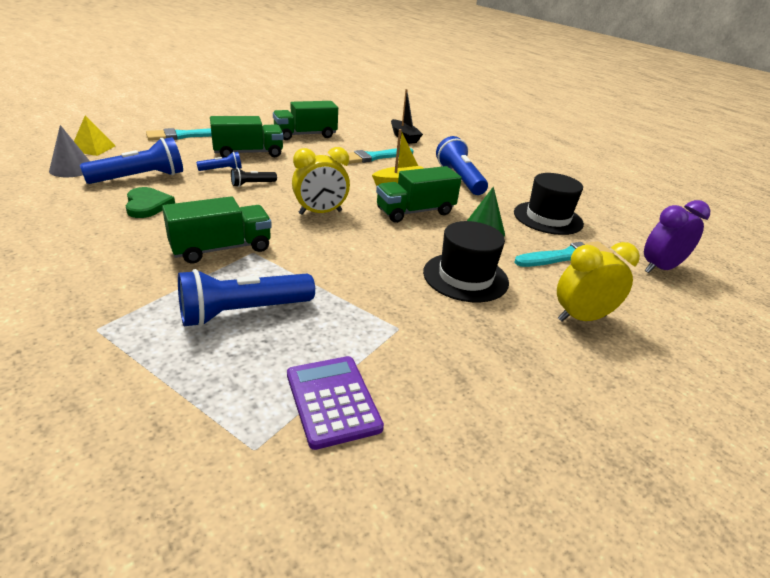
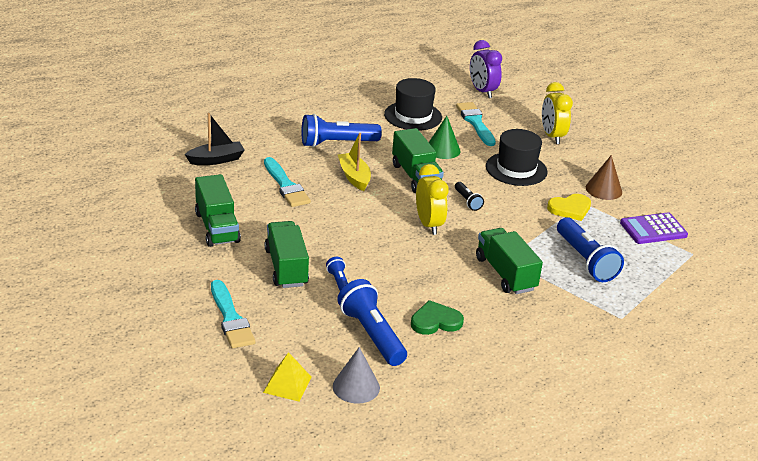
camera: 85 degrees left, 0 degrees up
black flashlight [231,168,277,187] -> black flashlight moved to [455,182,484,211]
none -> yellow heart [547,194,591,221]
none -> brown cone [586,155,622,200]

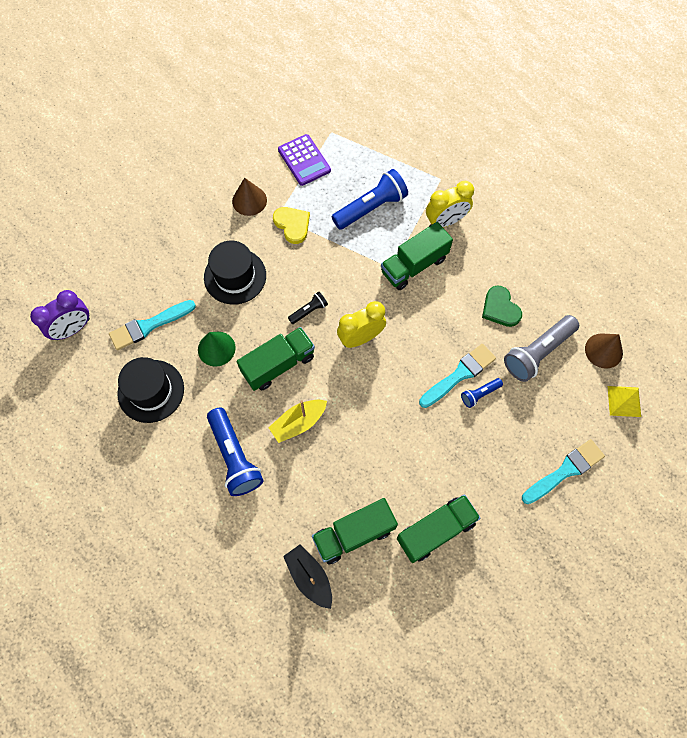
camera: 100 degrees left, 35 degrees up
turquoise brush [264,157,311,207] -> turquoise brush moved to [419,344,496,408]
green truck [264,221,309,288] -> green truck moved to [312,498,398,565]
grey cone [333,347,380,404] -> brown cone [585,333,623,369]
blue flashlight [337,279,407,366] -> grey flashlight [504,315,579,382]
yellow clock [542,82,573,144] -> yellow clock moved to [426,181,474,227]

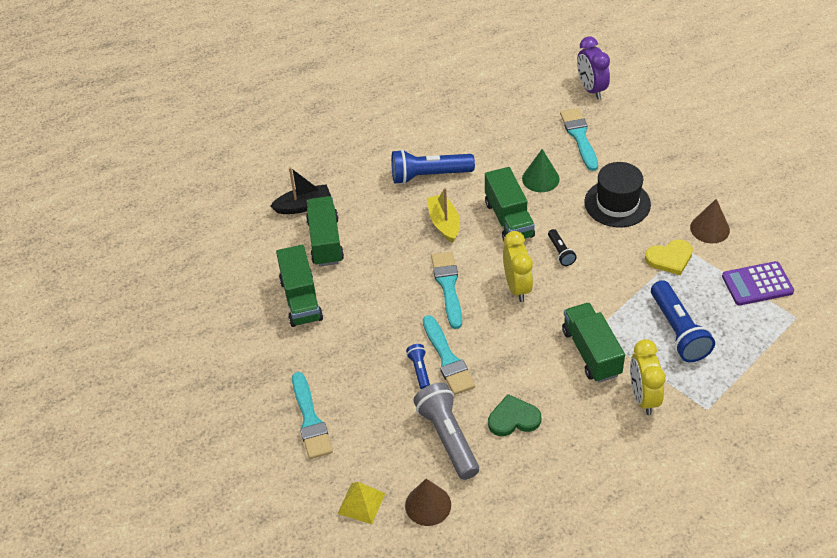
camera: 110 degrees right, 20 degrees down
black hat [117,357,184,423] -> none
none -> turquoise brush [431,252,462,329]

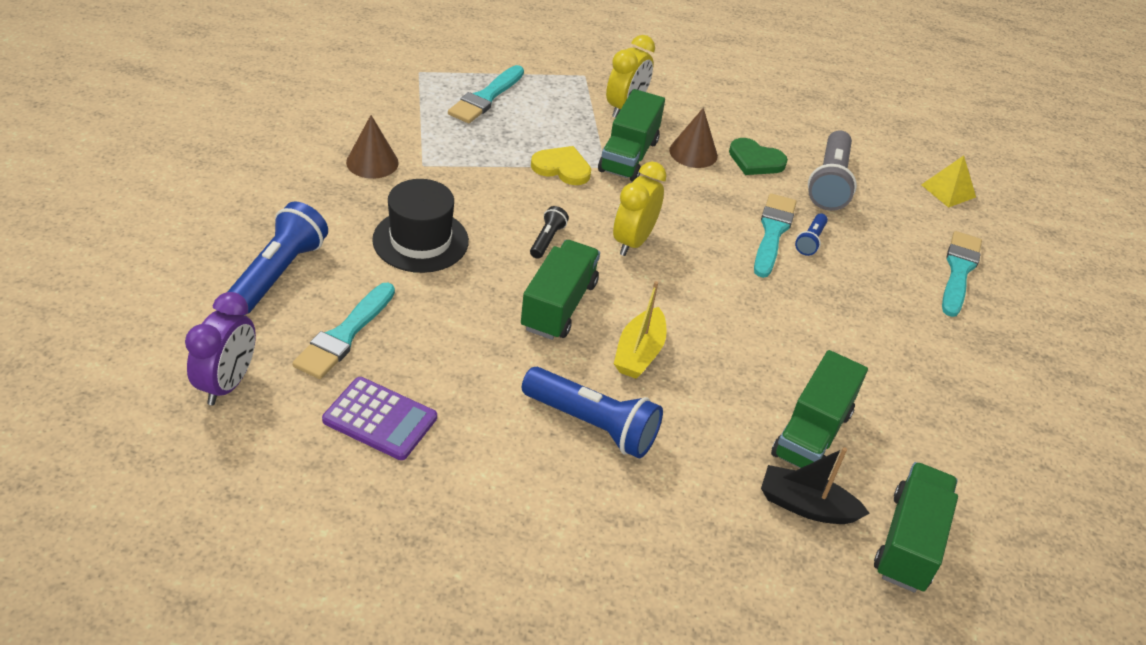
camera: 150 degrees left, 5 degrees down
green truck [276,245,323,327] -> green truck moved to [874,462,958,593]
brown cone [405,479,451,526] -> brown cone moved to [669,108,718,168]
turquoise brush [431,252,462,329] -> turquoise brush moved to [448,65,524,123]
green cone [522,149,560,192] -> none
yellow heart [645,239,693,275] -> yellow heart moved to [531,146,591,185]
blue flashlight [651,280,715,362] -> blue flashlight moved to [228,201,328,314]
purple calculator [722,261,794,306] -> purple calculator moved to [322,377,437,460]

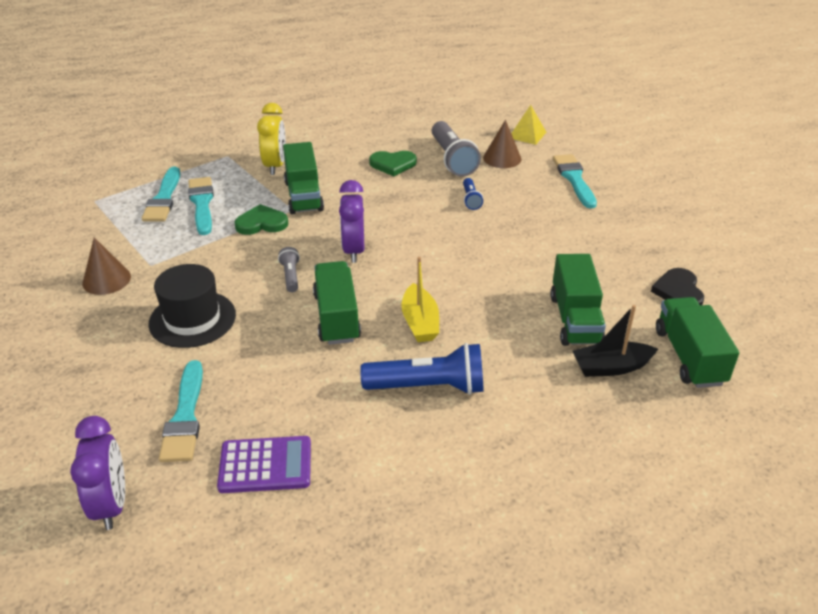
camera: 25 degrees left, 5 degrees down
blue flashlight [228,201,328,314] -> none
black flashlight [530,206,569,259] -> grey flashlight [278,247,300,292]
yellow heart [531,146,591,185] -> green heart [234,204,288,235]
yellow clock [613,161,667,256] -> purple clock [339,180,364,263]
brown cone [669,108,718,168] -> brown cone moved to [483,120,521,168]
turquoise brush [754,193,797,278] -> turquoise brush moved to [188,177,214,235]
none -> black heart [651,268,704,305]

